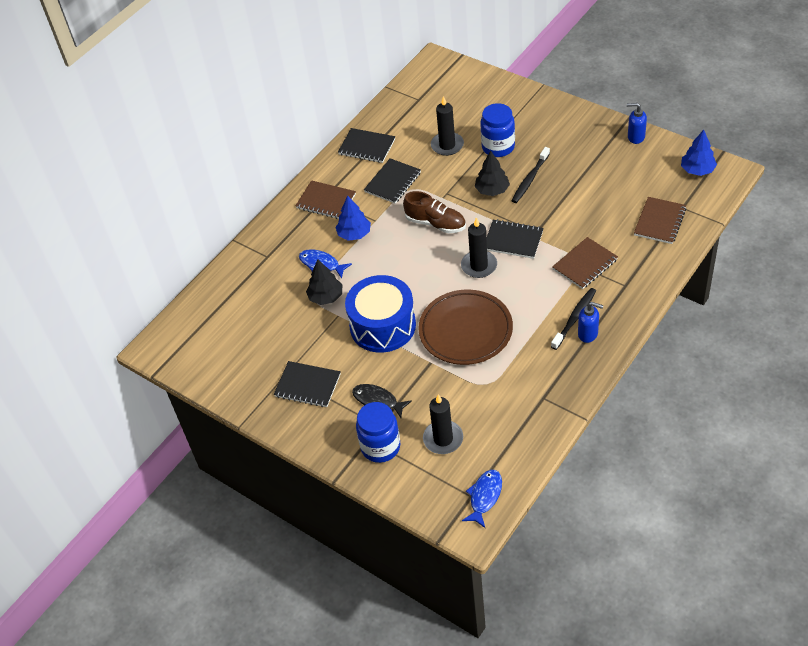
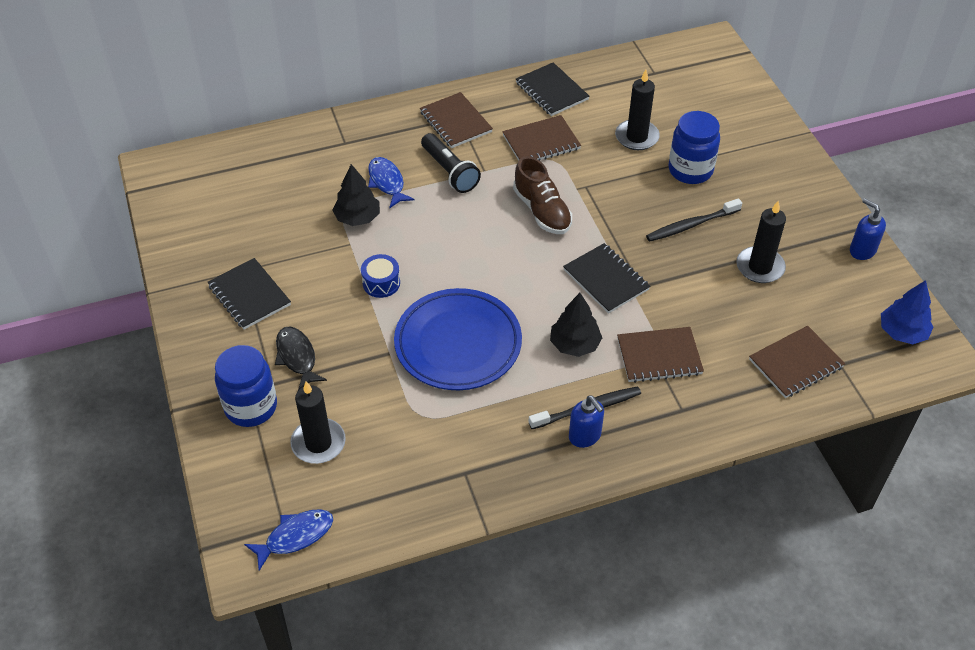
camera: 30 degrees right, 0 degrees up
blue tree [335,195,371,241] -> black flashlight [421,133,481,193]
blue drum [345,275,416,353] -> blue drum [361,254,400,298], size x0.43
black notebook [364,158,421,204] -> brown notebook [502,115,581,161]
brown plate [418,289,513,365] -> blue plate [394,288,522,390]
black candle [461,218,497,278] -> black candle moved to [736,201,786,283]
black tree [475,151,510,196] -> black tree moved to [550,293,602,357]

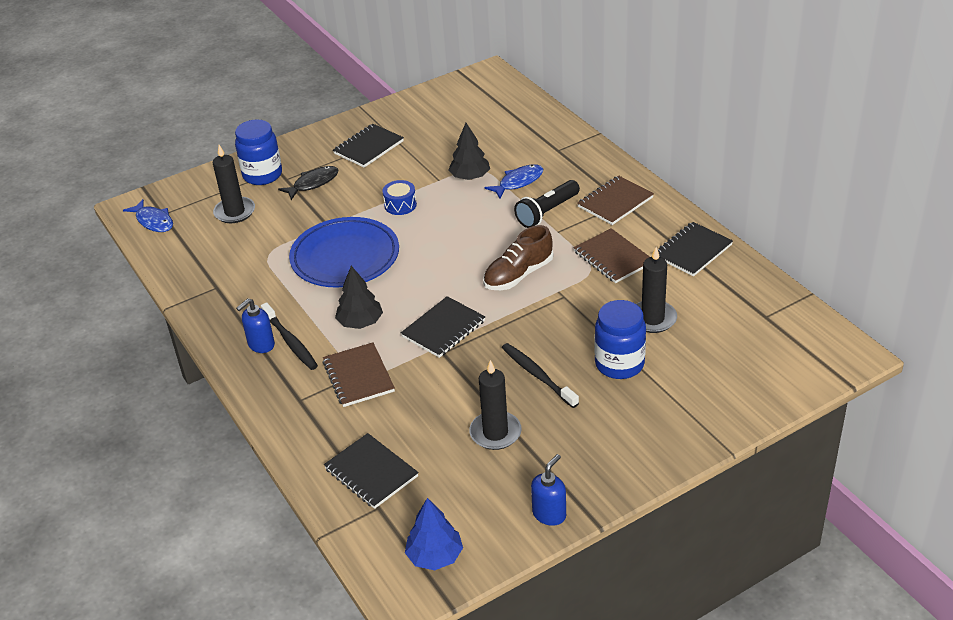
camera: 80 degrees right, 10 degrees down
brown notebook [749,326,845,398] -> black notebook [324,433,419,509]

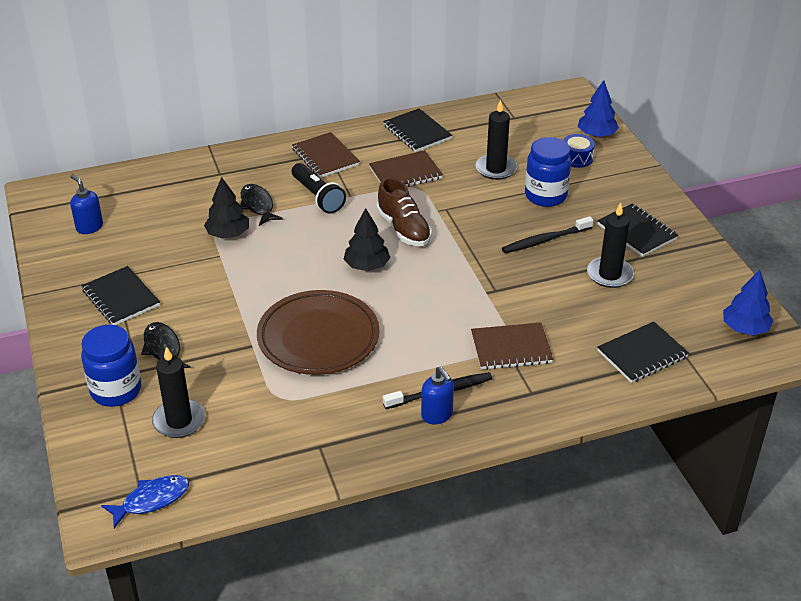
camera: 80 degrees left, 0 degrees up
blue plate [289,217,399,288] -> brown plate [257,290,379,375]
black tree [335,266,383,329] -> black tree moved to [343,208,391,271]
blue drum [382,180,417,215] -> blue drum moved to [563,134,595,168]
black notebook [401,296,485,358] -> black notebook moved to [597,203,678,257]
blue fish [484,164,543,199] -> black fish [240,184,283,226]
blue soap dispenser [531,454,566,526] -> blue soap dispenser moved to [70,174,103,234]
none -> blue tree [578,80,619,137]

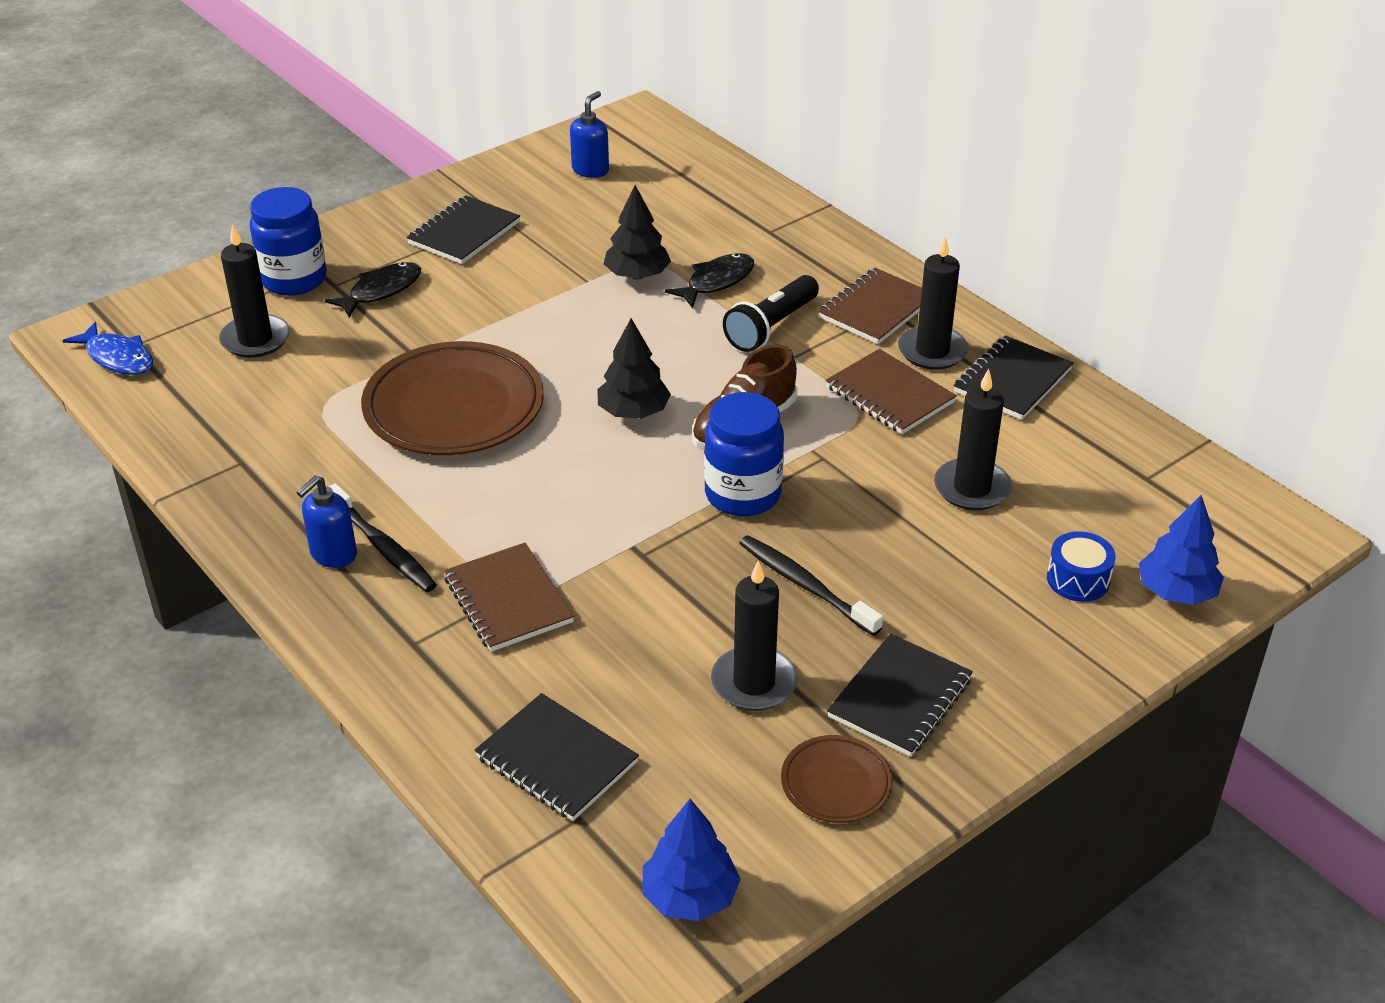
camera: 70 degrees right, 0 degrees up
blue jar [525,137,571,207] -> blue jar moved to [704,392,784,516]
none -> brown plate [781,735,893,823]
none -> black candle [898,235,969,370]

